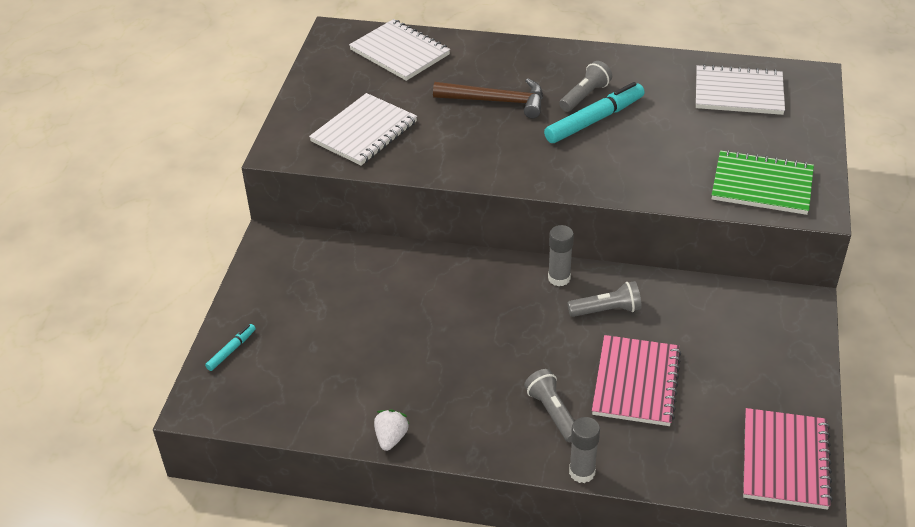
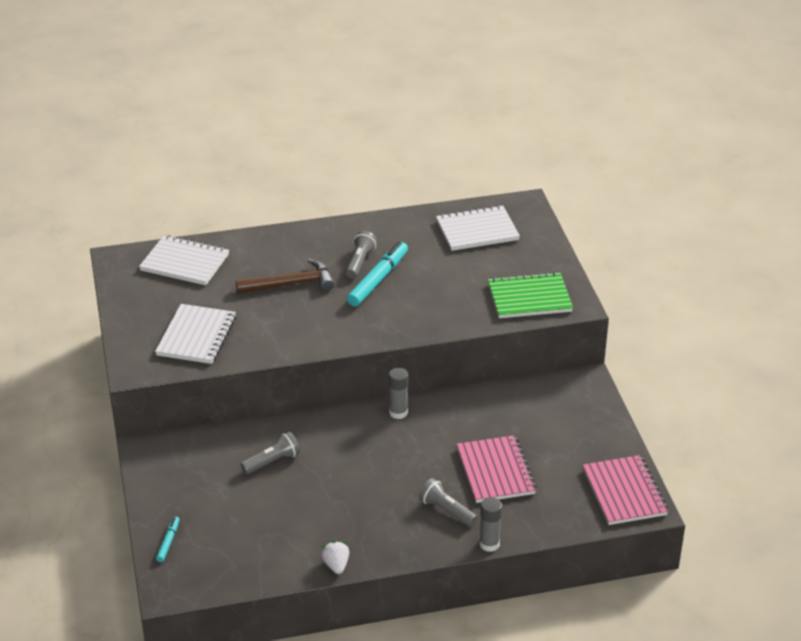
camera: 25 degrees left, 5 degrees down
grey flashlight [567,281,642,317] -> grey flashlight moved to [241,432,300,474]

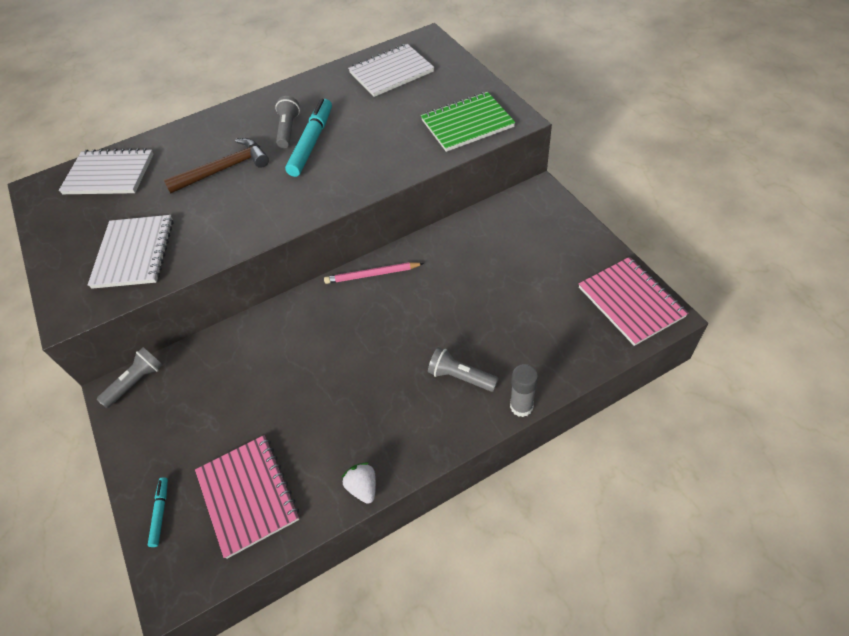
camera: 10 degrees left, 15 degrees up
grey flashlight [241,432,300,474] -> grey flashlight moved to [97,347,163,408]
grey glue stick [389,368,408,419] -> pink pencil [324,262,424,284]
pink notebook [457,435,537,503] -> pink notebook moved to [195,435,299,559]

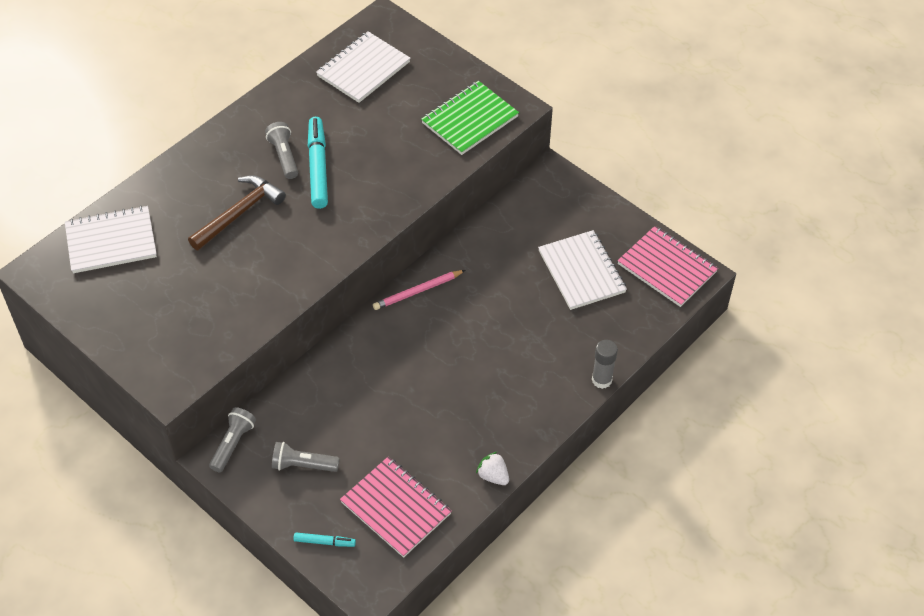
camera: 25 degrees left, 0 degrees up
white notebook [88,215,173,289] -> white notebook moved to [538,230,627,310]
turquoise marker [148,477,168,547] -> turquoise marker turned 120 degrees clockwise [293,532,356,547]
grey flashlight [428,347,499,392] -> grey flashlight moved to [272,442,339,472]

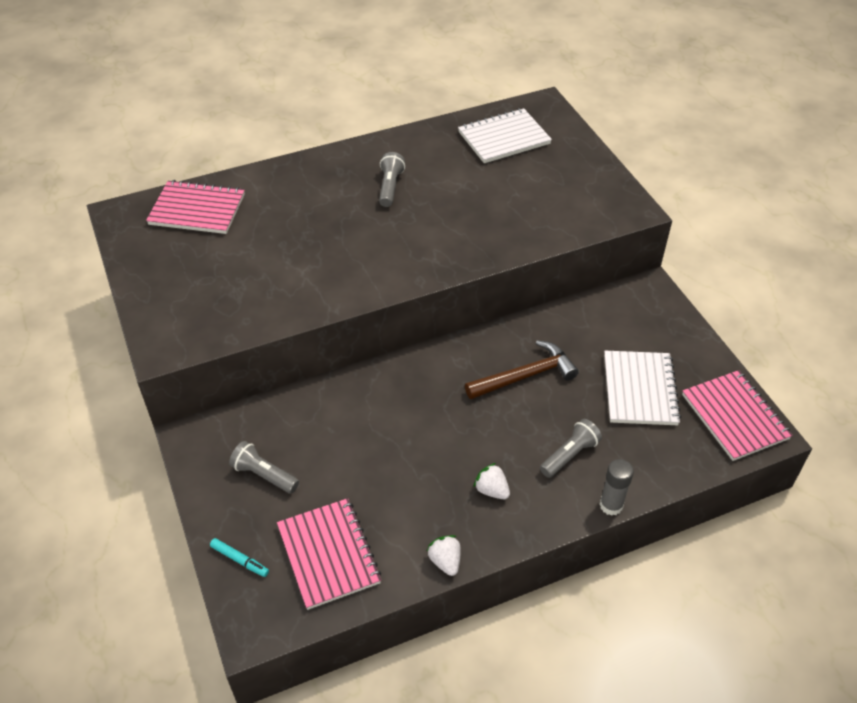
camera: 25 degrees right, 5 degrees down
white notebook [65,205,157,273] -> pink notebook [146,180,245,234]
brown hammer [188,175,286,250] -> brown hammer moved to [465,340,579,399]
grey flashlight [209,407,256,472] -> grey flashlight moved to [540,419,602,478]
turquoise marker [308,117,328,209] -> none
pink pencil [373,270,465,310] -> none
green notebook [421,81,519,155] -> none
none -> white strawberry [473,463,510,499]

